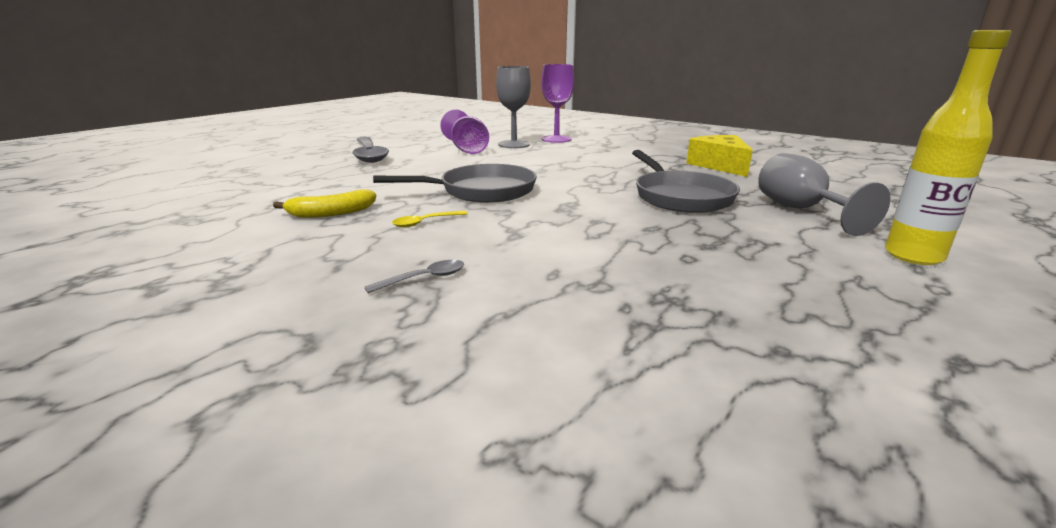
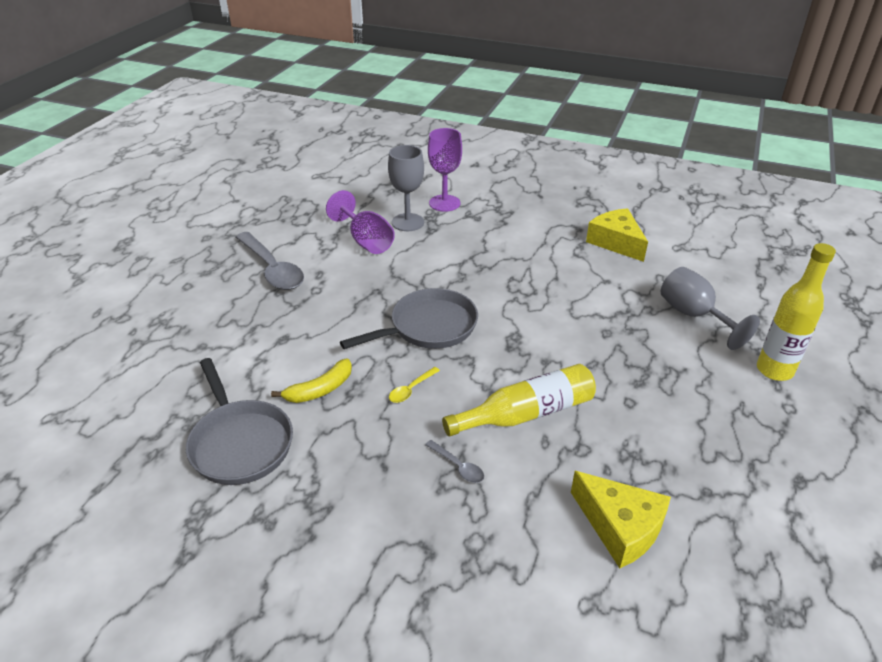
camera: 15 degrees left, 15 degrees up
grey spoon [364,260,464,293] -> grey spoon turned 90 degrees clockwise [425,440,484,483]
grey pan [632,150,740,213] -> grey pan moved to [186,358,293,485]
none -> yellow bottle [442,364,596,436]
none -> yellow cheese [571,471,671,568]

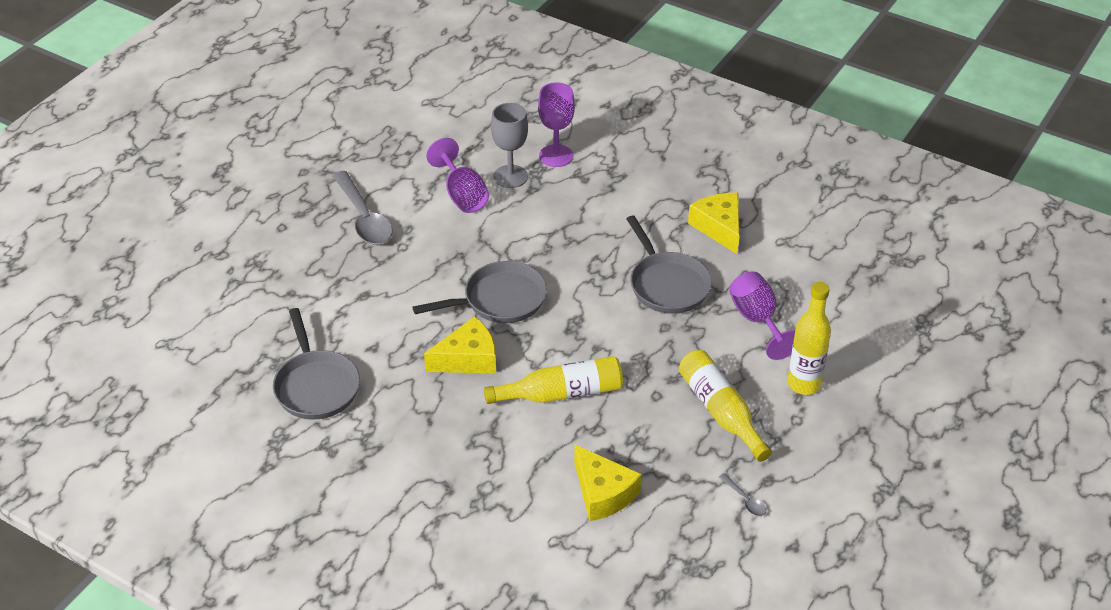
camera: 10 degrees right, 5 degrees up
yellow banana [271,358,352,403] -> none
yellow spoon [389,367,440,403] -> yellow cheese [424,316,496,373]
grey spoon [425,440,484,483] -> grey spoon moved to [719,473,766,516]
grey goblet [661,267,760,350] -> purple goblet [729,271,795,360]
none -> grey pan [626,215,712,314]
none -> yellow bottle [679,350,772,462]

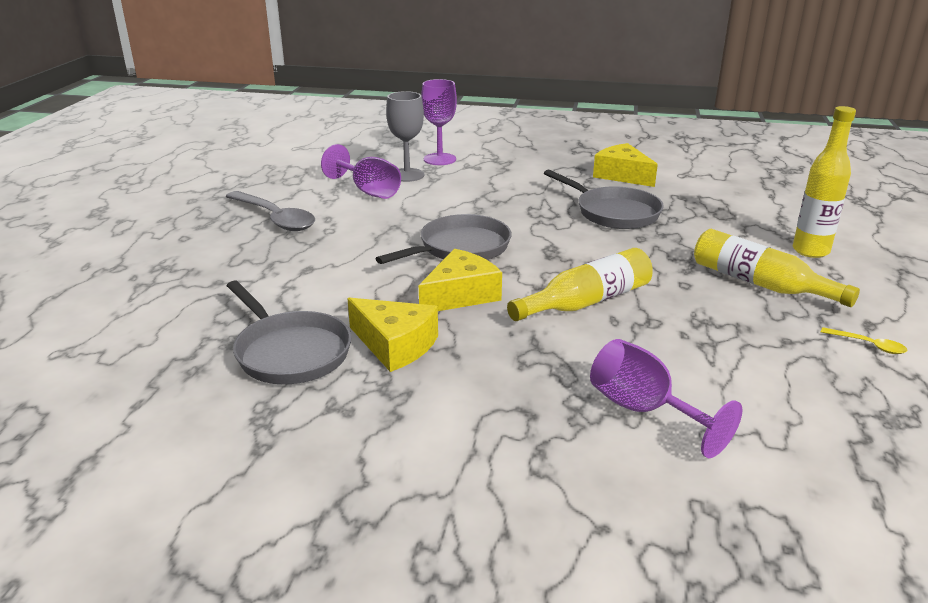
camera: 20 degrees left, 15 degrees down
yellow cheese [574,445,642,521] -> yellow cheese moved to [347,298,438,372]
grey spoon [719,473,766,516] -> yellow spoon [821,327,907,354]
purple goblet [729,271,795,360] -> purple goblet moved to [590,339,743,458]

